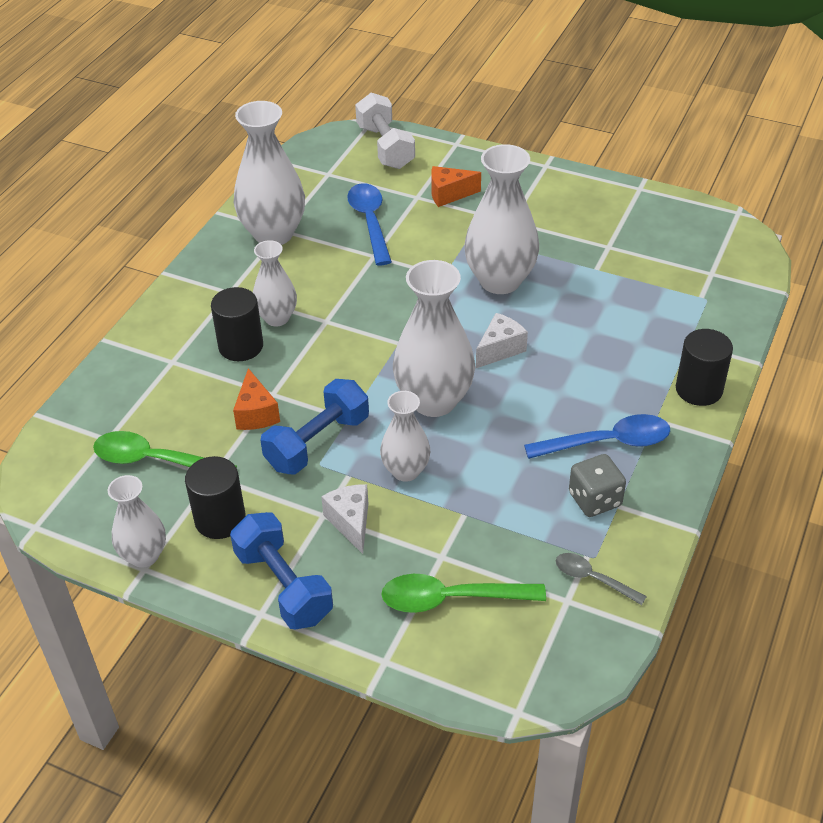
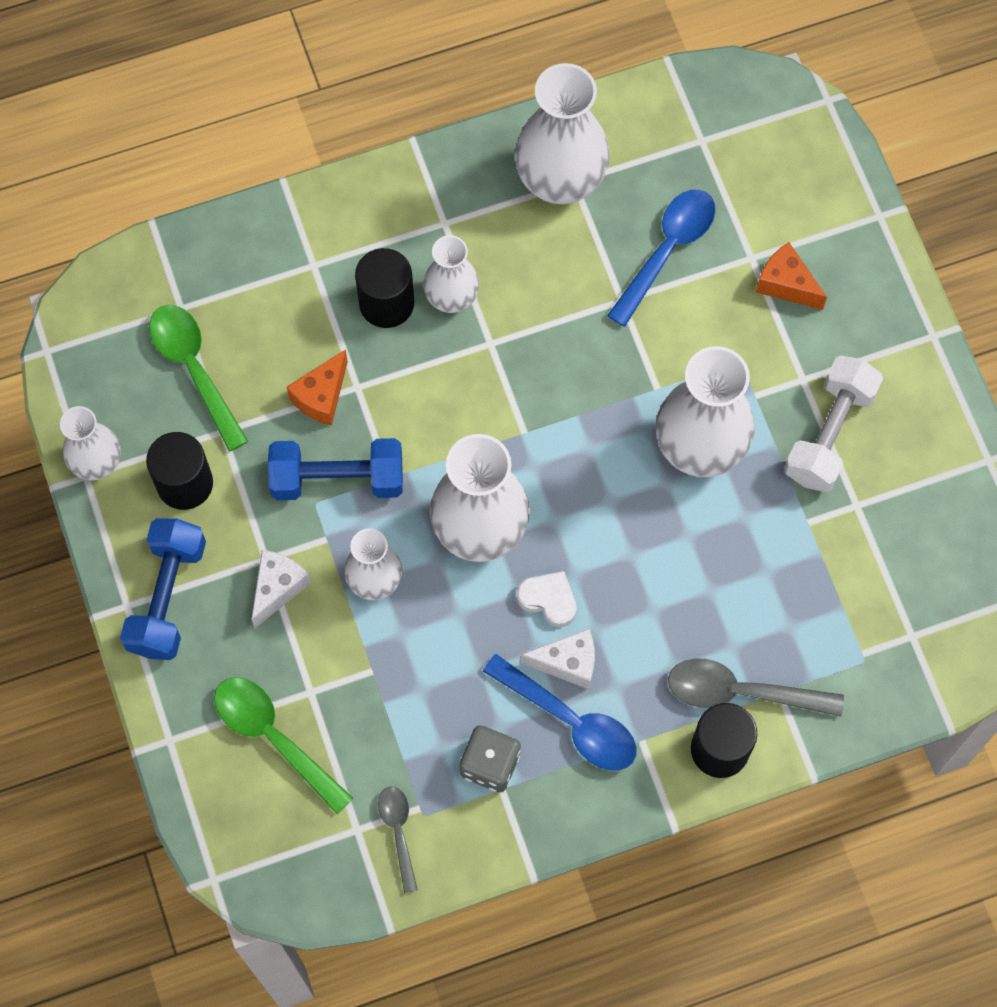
camera: 45 degrees right, 25 degrees up
white dumbbell [355,93,415,169] -> white dumbbell moved to [784,355,883,492]
white cheese [476,313,528,368] -> white cheese moved to [521,629,595,689]
none -> white heart [517,571,577,627]
none -> grey spoon [668,658,844,717]

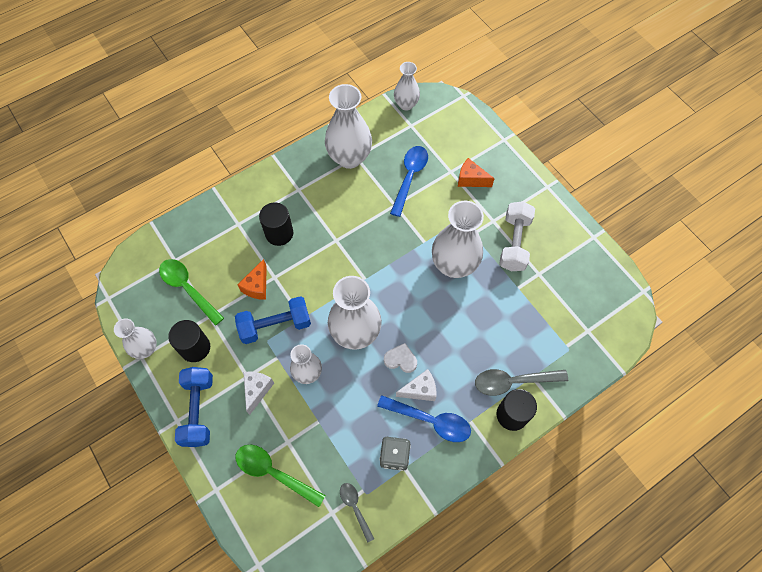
camera: 15 degrees left, 5 degrees down
white vase [423,235,479,313] -> white vase moved to [394,62,420,111]

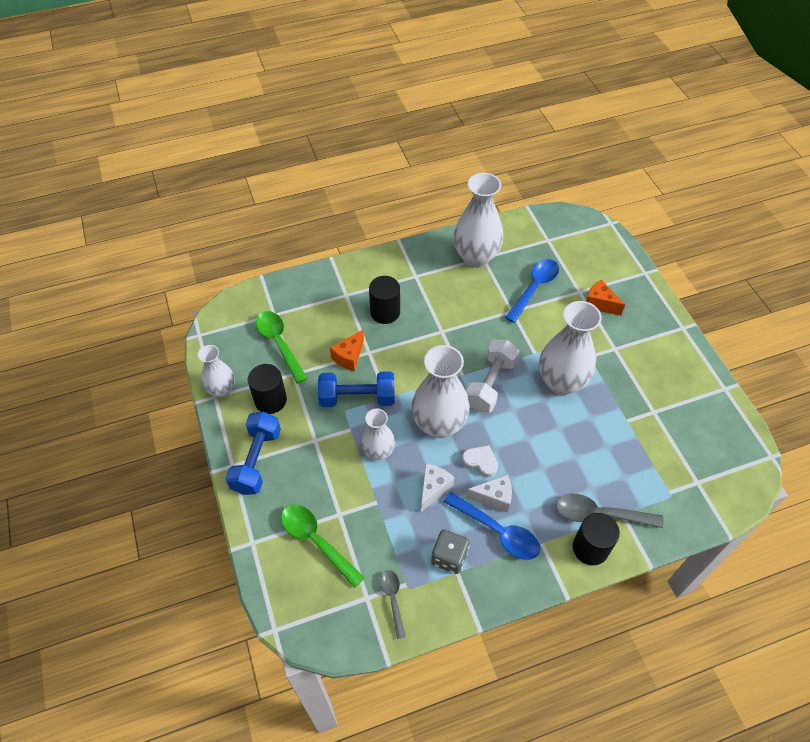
camera: 15 degrees right, 10 degrees down
white cheese [243,372,274,415] -> white cheese moved to [421,464,454,512]
white vase [394,62,420,111] -> none
white dumbbell [499,201,535,271] -> white dumbbell moved to [466,340,519,413]

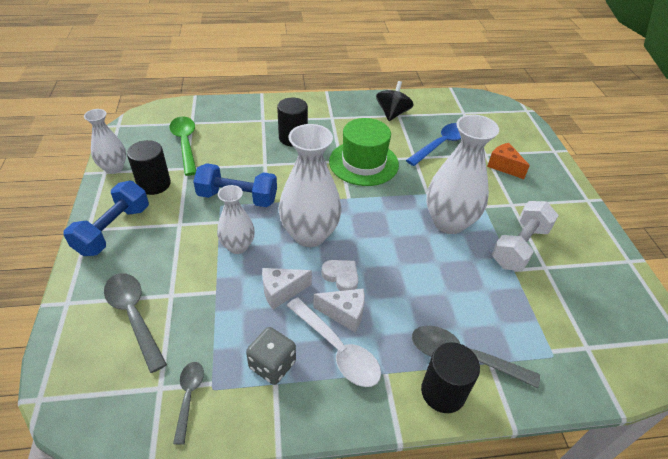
camera: 10 degrees right, 10 degrees down
green spoon [281,504,365,588] -> grey spoon [104,273,167,373]
orange cheese [330,330,364,371] -> none
white cheese [421,464,454,512] -> white cheese turned 150 degrees counterclockwise [262,268,312,310]
blue spoon [443,492,540,560] -> white spoon [287,297,381,387]
white vase [453,173,504,268] -> black spinning top [376,81,414,121]
white dumbbell [466,340,519,413] -> white dumbbell moved to [492,201,559,271]
none -> green hat [329,118,399,186]

